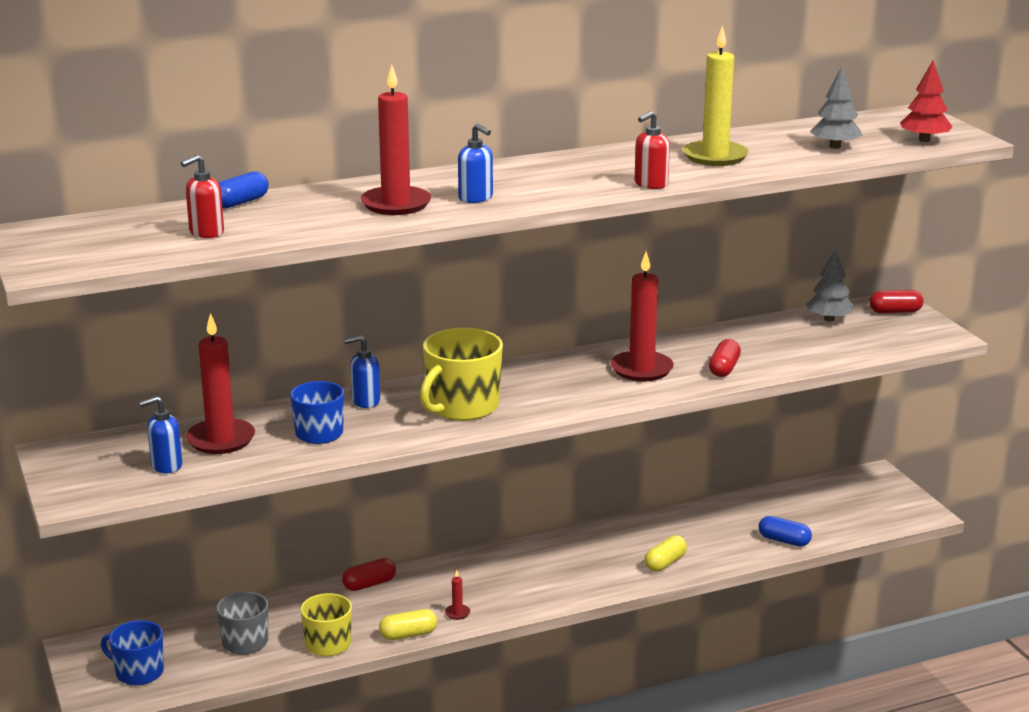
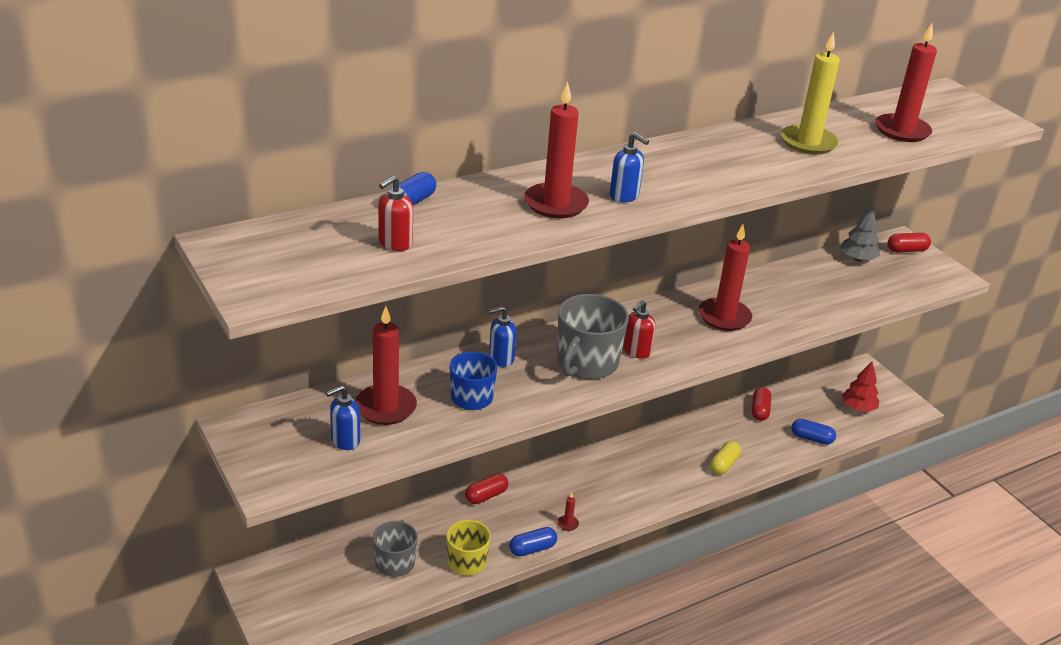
camera: 10 degrees left, 10 degrees up
blue mug [101,620,164,685] -> none
yellow capsule [379,609,438,640] -> blue capsule [510,527,557,556]
yellow mug [420,328,503,421] -> grey mug [557,294,629,379]
red soap dispenser [635,111,670,189] -> red soap dispenser moved to [623,300,656,359]
red capsule [709,339,741,377] -> red capsule moved to [752,387,771,421]
grey tree [810,66,863,149] -> red candle [875,23,937,142]
red tree [900,61,953,142] -> red tree moved to [842,361,879,412]

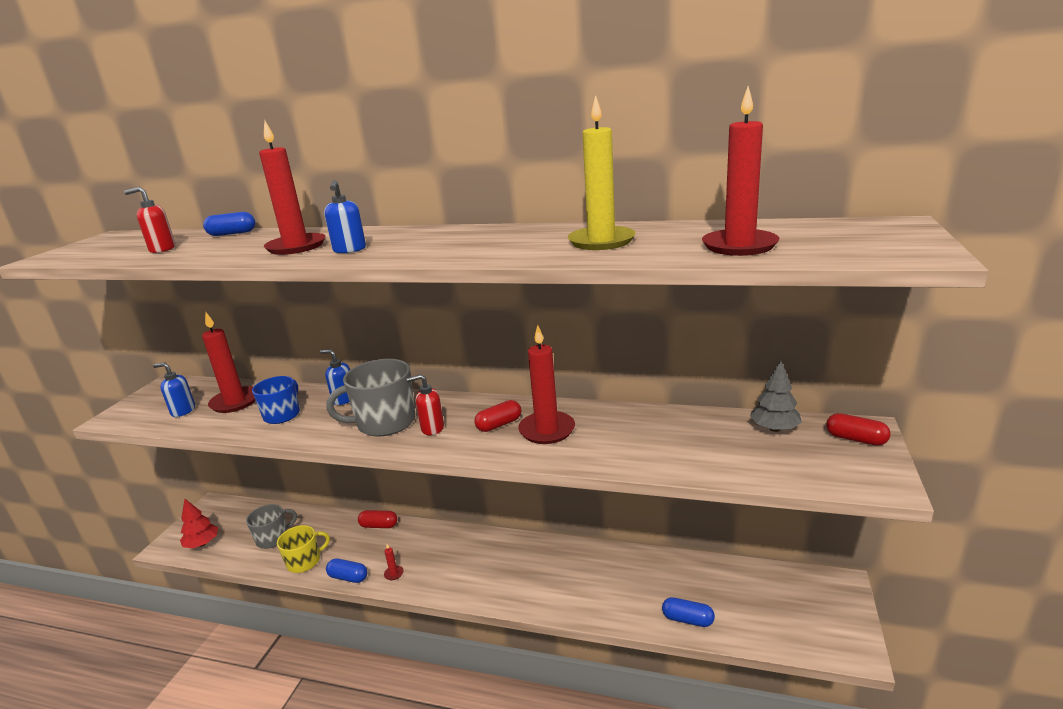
camera: 50 degrees right, 10 degrees down
yellow capsule [710,441,741,475] -> none
red capsule [752,387,771,421] -> red capsule moved to [474,400,521,432]
blue capsule [791,419,836,445] -> blue capsule turned 45 degrees counterclockwise [662,597,715,627]
red tree [842,361,879,412] -> red tree moved to [180,499,218,548]

